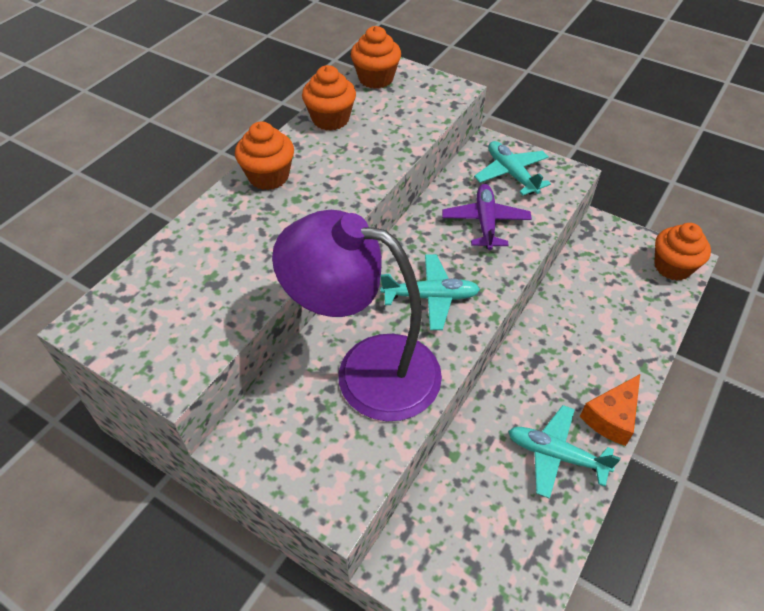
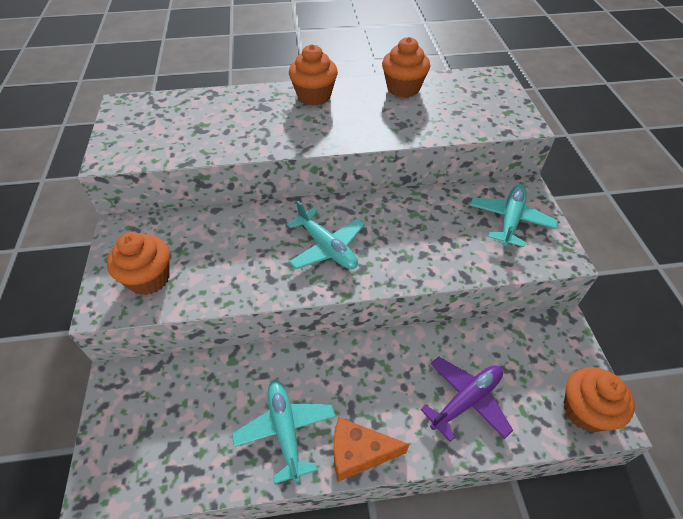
camera: 50 degrees right, 0 degrees up
purple lamp [272,210,442,421] -> none
orange cupcake [351,26,401,89] -> orange cupcake moved to [107,232,170,295]
purple plane [442,184,532,250] -> purple plane moved to [421,357,513,442]

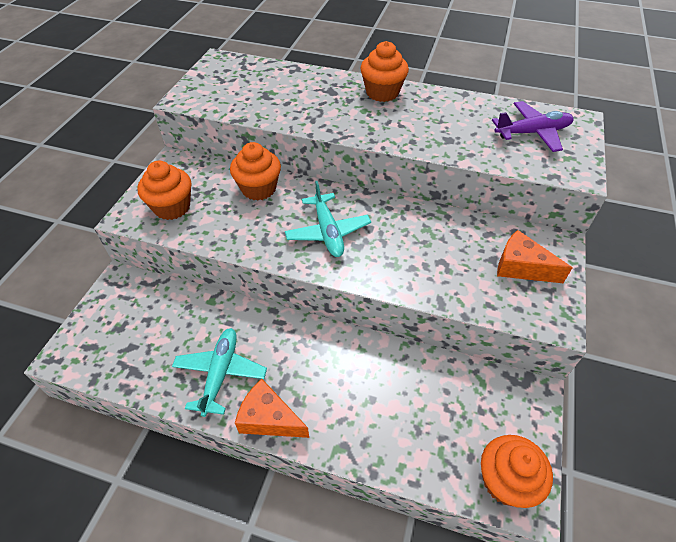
camera: 25 degrees right, 0 degrees up
orange cupcake [382,37,430,98] -> orange cupcake moved to [230,142,281,200]
purple plane [421,357,513,442] -> purple plane moved to [492,101,574,152]
turquoise plane [470,185,558,247] -> orange cheese [497,230,572,283]

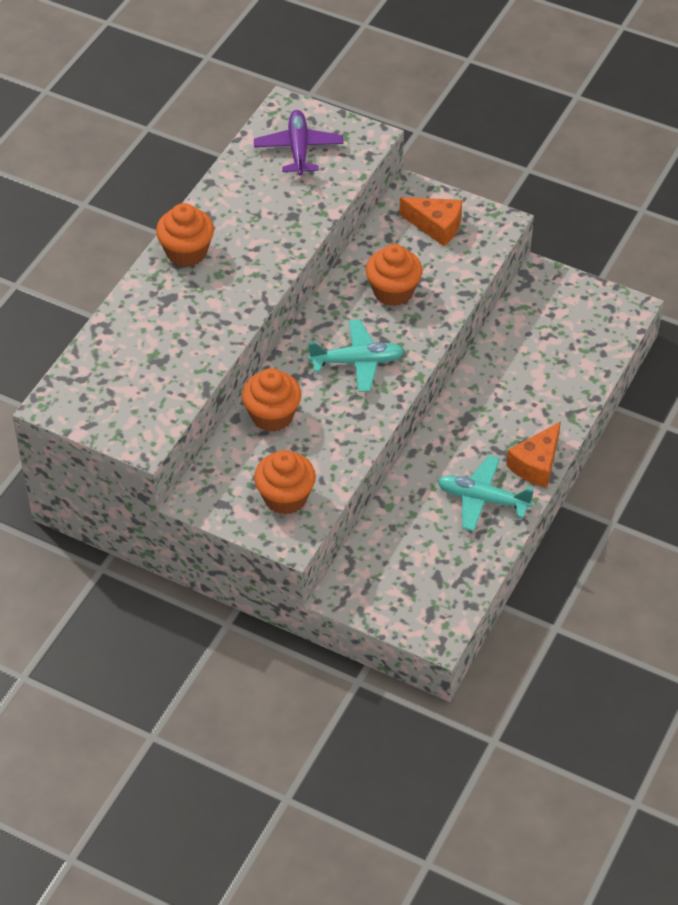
camera: 80 degrees left, 0 degrees up
orange cupcake [481,435,553,508] -> orange cupcake moved to [366,244,422,306]
orange cheese [497,230,572,283] -> orange cheese turned 105 degrees counterclockwise [399,197,462,246]

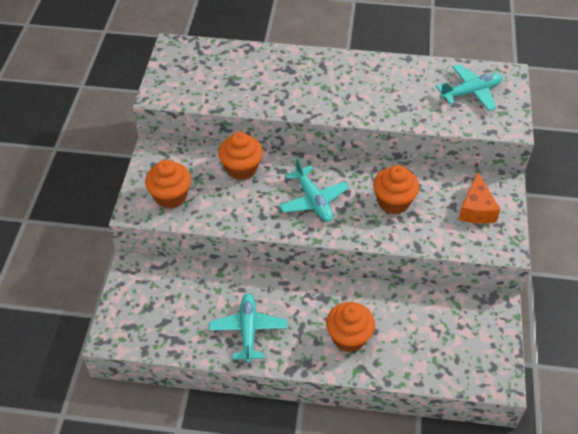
camera: 70 degrees right, 0 degrees up
orange cupcake [156,203,214,267] -> orange cupcake moved to [326,302,375,352]
purple plane [254,110,344,176] -> turquoise plane [436,64,503,111]
orange cheese [506,421,561,487] -> none

